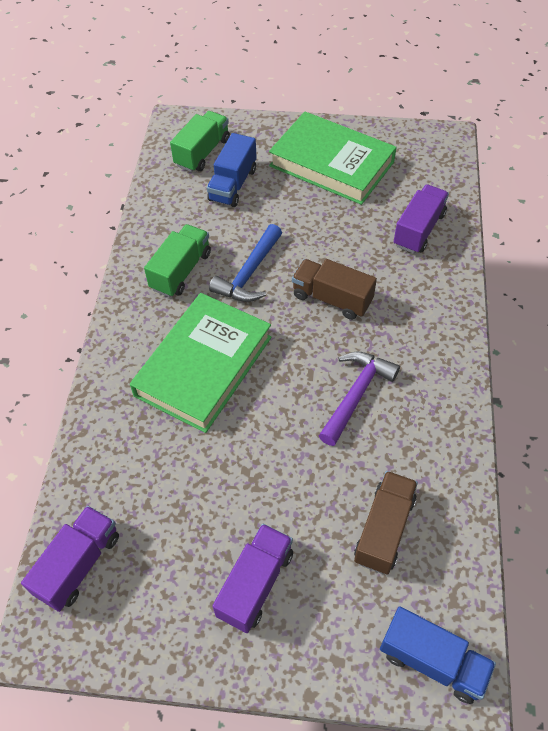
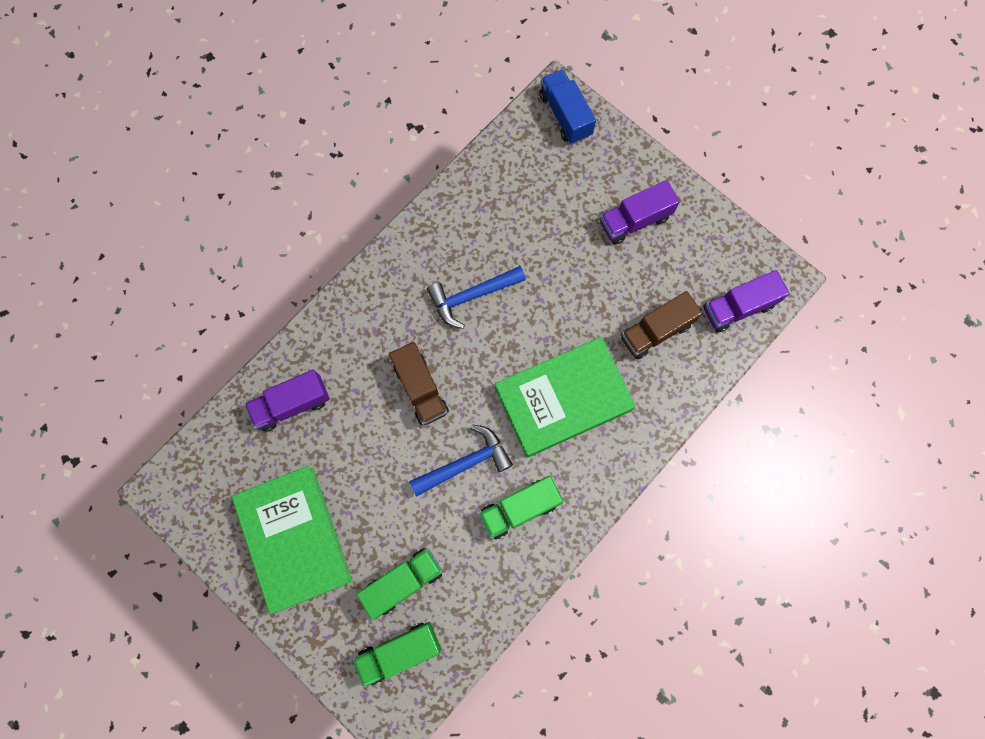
camera: 145 degrees left, 20 degrees up
blue truck [207,133,257,207] -> green truck [356,548,443,620]
purple hammer [319,351,400,446] -> blue hammer [427,266,526,329]
brown truck [354,471,418,575] -> brown truck moved to [621,291,702,360]

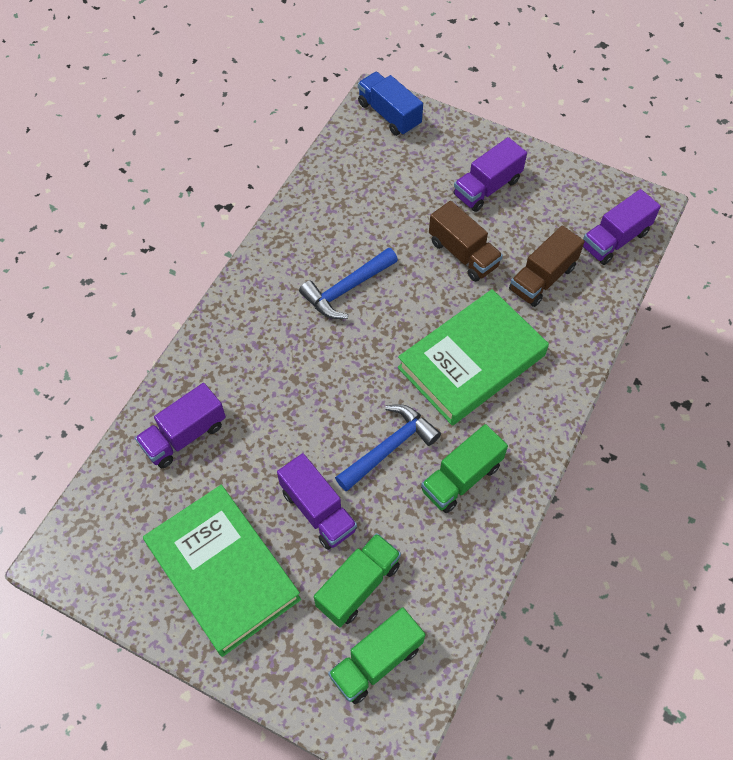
camera: 15 degrees left, 15 degrees down
brown truck [389,342,449,425] -> brown truck moved to [429,201,503,282]
none -> purple truck [277,453,357,550]

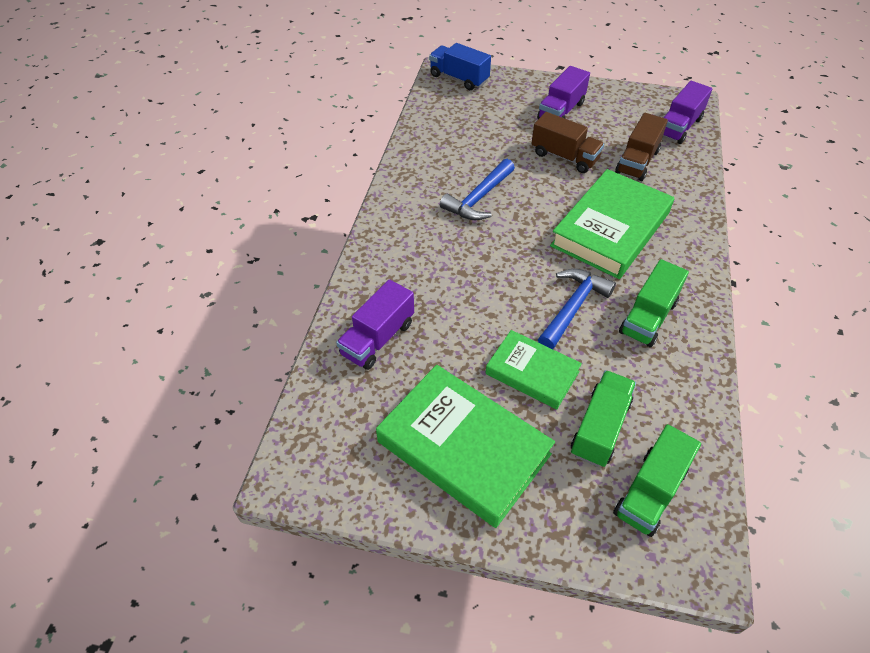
camera: 15 degrees left, 10 degrees down
purple truck [277,453,357,550] -> green book [485,330,582,410]

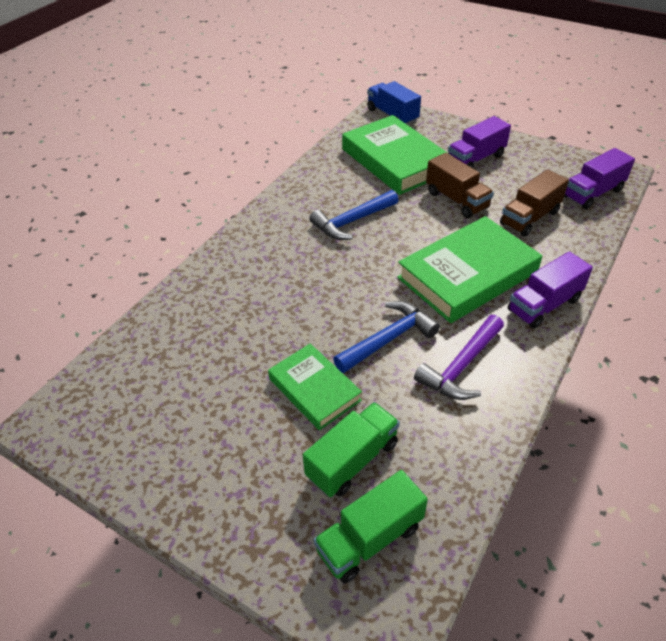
camera: 20 degrees right, 5 degrees down
purple truck [336,279,414,370] -> purple truck moved to [508,251,593,329]
green book [376,365,555,528] -> green book moved to [342,115,452,195]
green truck [619,259,689,347] -> purple hammer [414,315,504,400]

